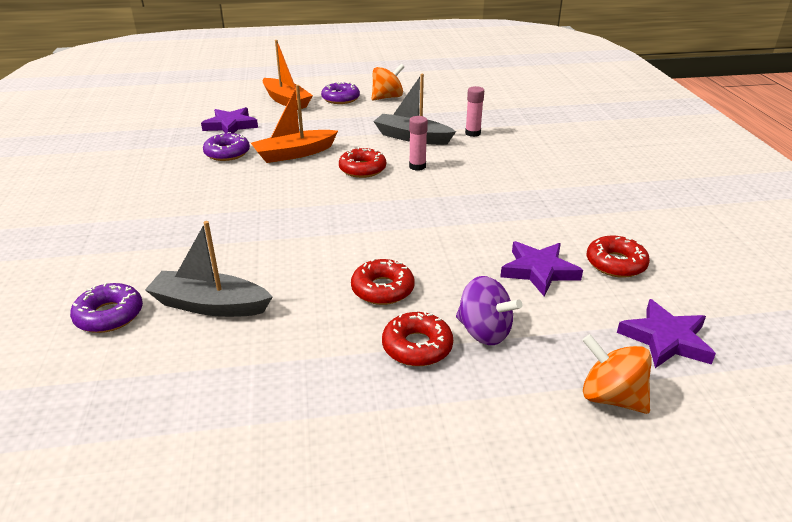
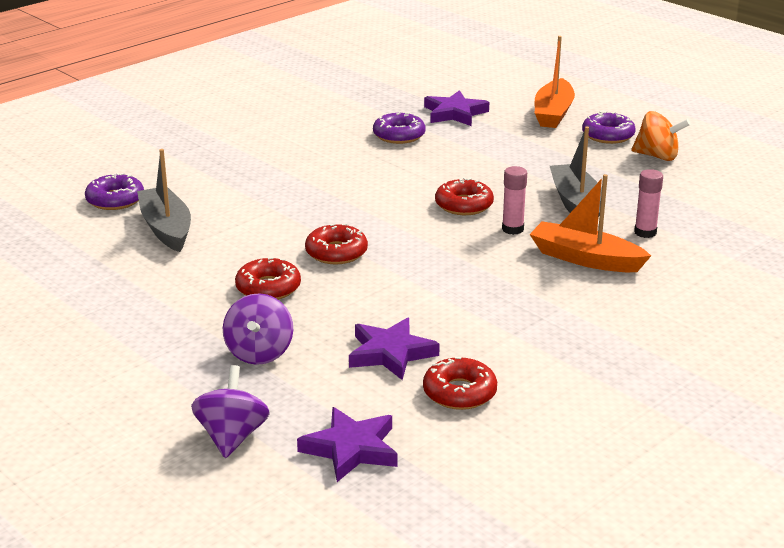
camera: 55 degrees right, 5 degrees down
orange boat [251,85,338,163] -> orange boat moved to [530,174,651,272]
red donut [382,311,453,366] -> red donut moved to [305,224,368,264]
orange spinning top [582,334,652,414] -> purple spinning top [191,365,270,458]

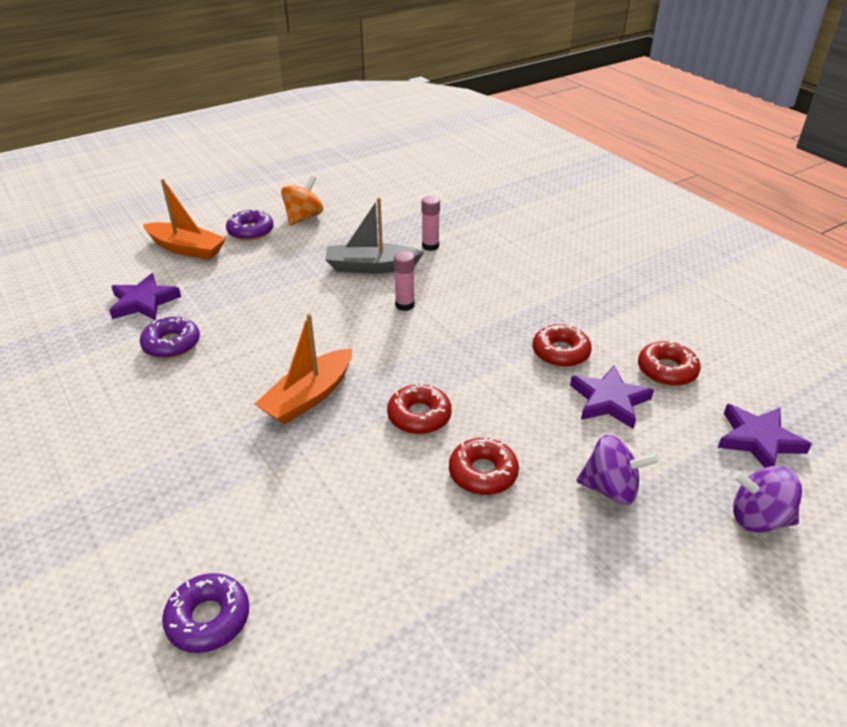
camera: 80 degrees left, 10 degrees up
grey boat [137,149,191,252] -> none
red donut [435,177,494,215] -> red donut moved to [532,324,592,367]
orange boat [530,174,651,272] -> orange boat moved to [255,313,352,425]

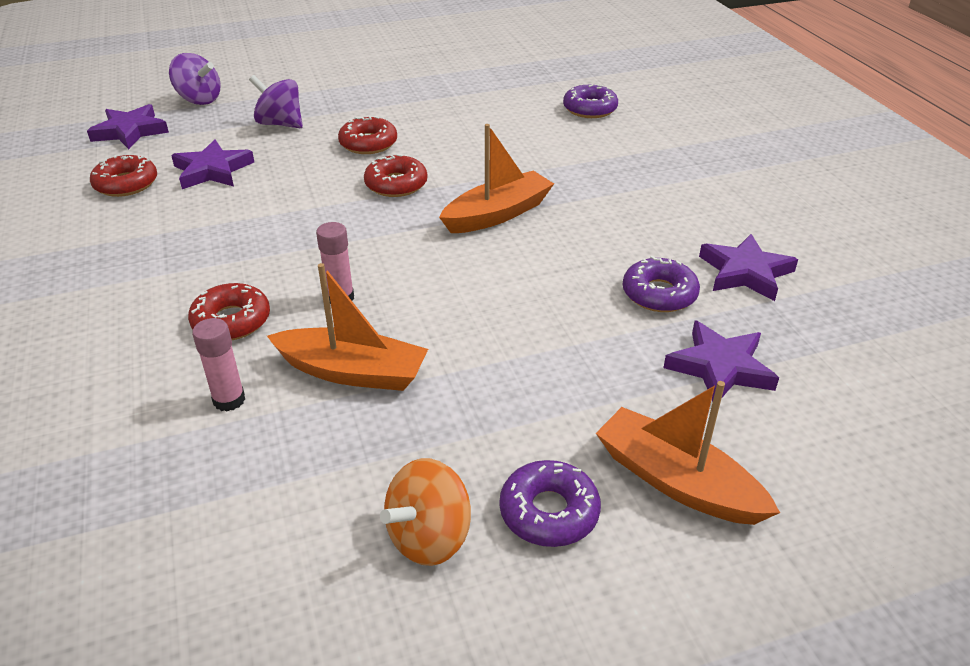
camera: 165 degrees left, 0 degrees up
grey boat [325,198,424,274] -> orange boat [267,263,428,391]
red donut [532,324,592,367] -> red donut moved to [188,283,270,340]
none -> purple star [699,234,798,301]

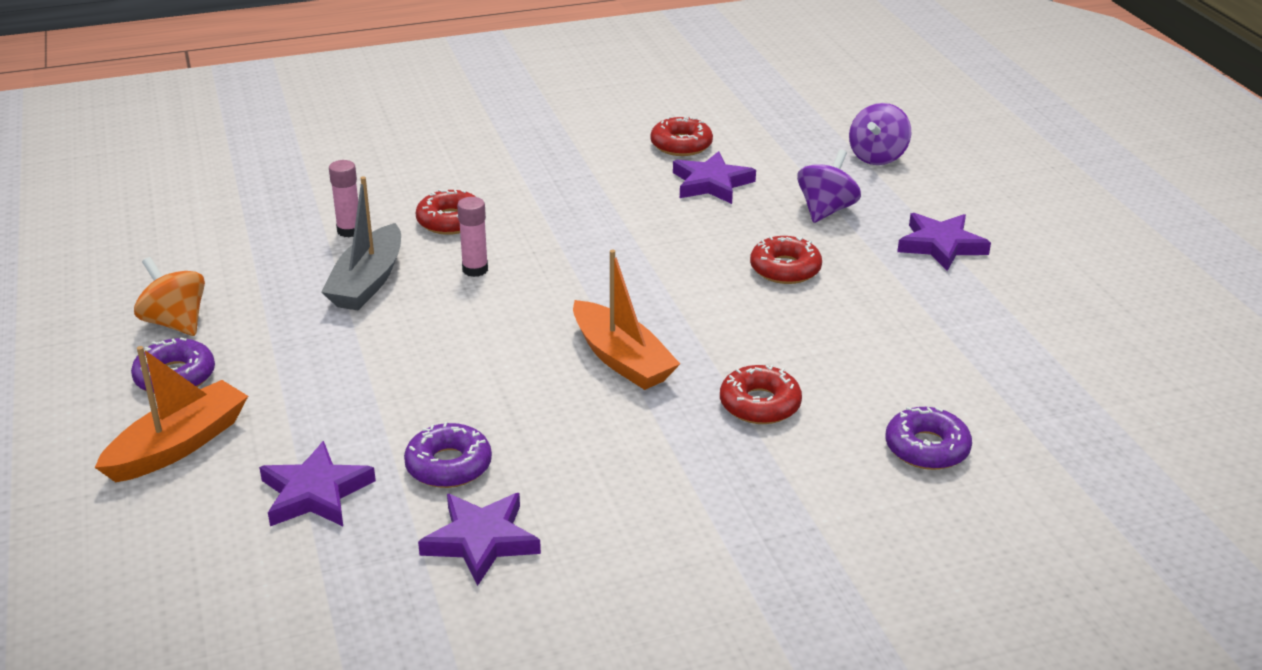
camera: 90 degrees right, 5 degrees down
purple star [87,104,169,149] -> purple star moved to [897,213,991,271]
orange boat [267,263,428,391] -> grey boat [321,176,401,310]
red donut [364,154,427,197] -> red donut moved to [720,365,802,424]

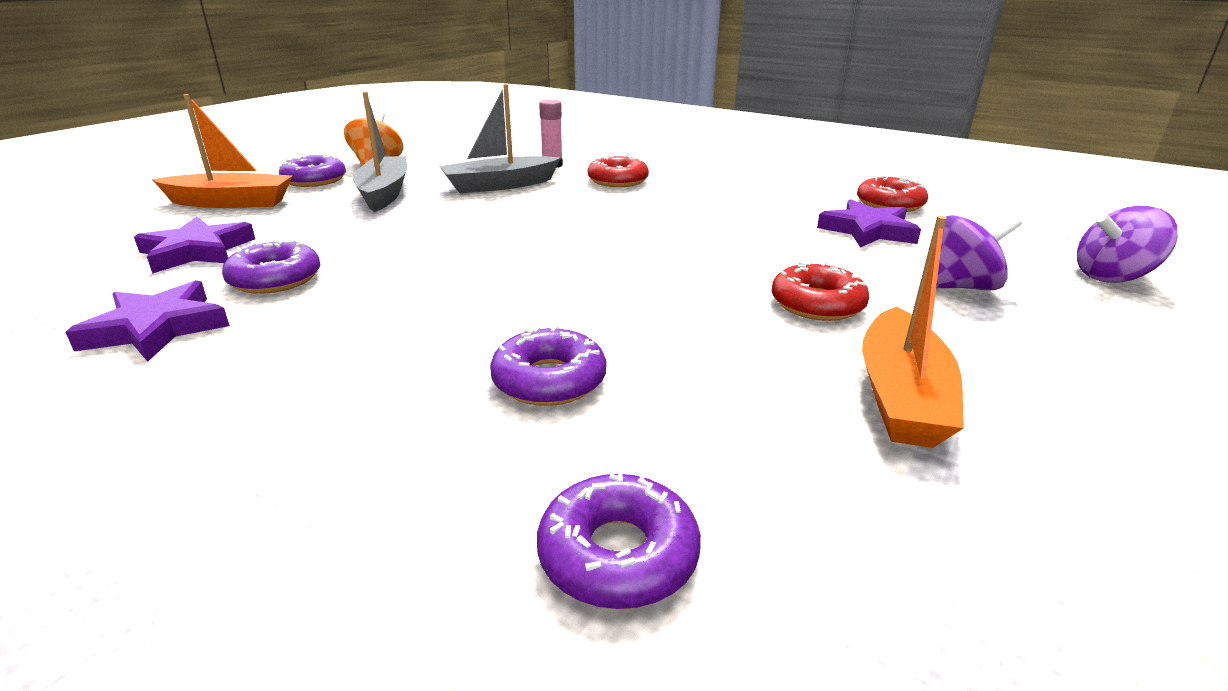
camera: 50 degrees right, 5 degrees down
pink glue stick [457,197,488,277] -> none
orange boat [573,250,680,390] -> orange boat moved to [862,216,964,448]
red donut [720,365,802,424] -> purple donut [490,326,606,406]
purple star [897,213,991,271] -> none
none -> grey boat [353,92,407,212]

